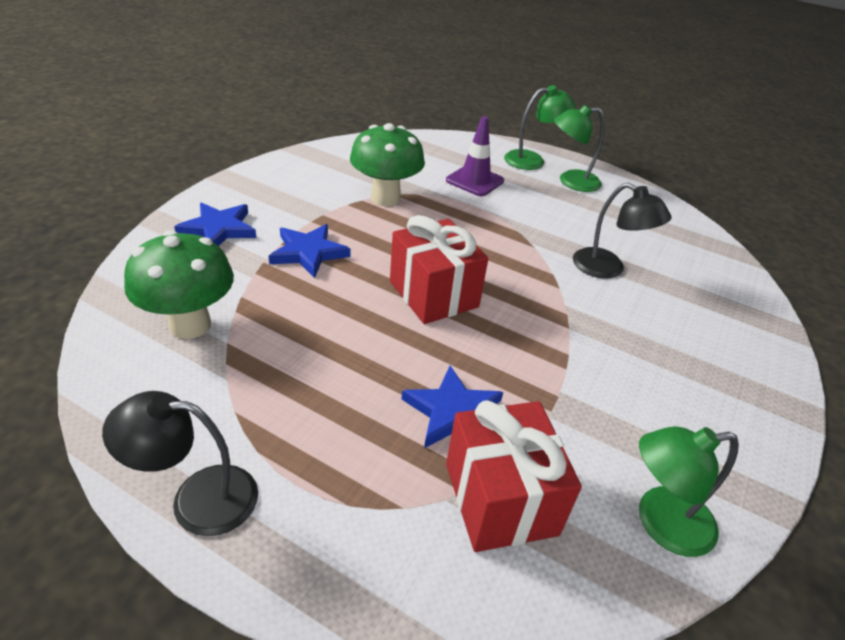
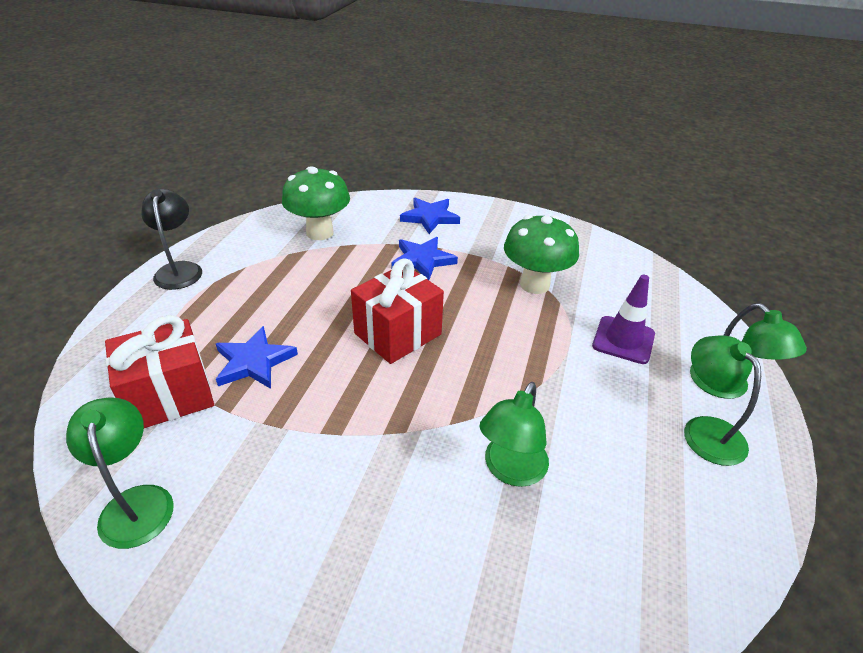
camera: 80 degrees right, 0 degrees up
black lamp [573,183,672,279] -> green lamp [480,382,549,487]

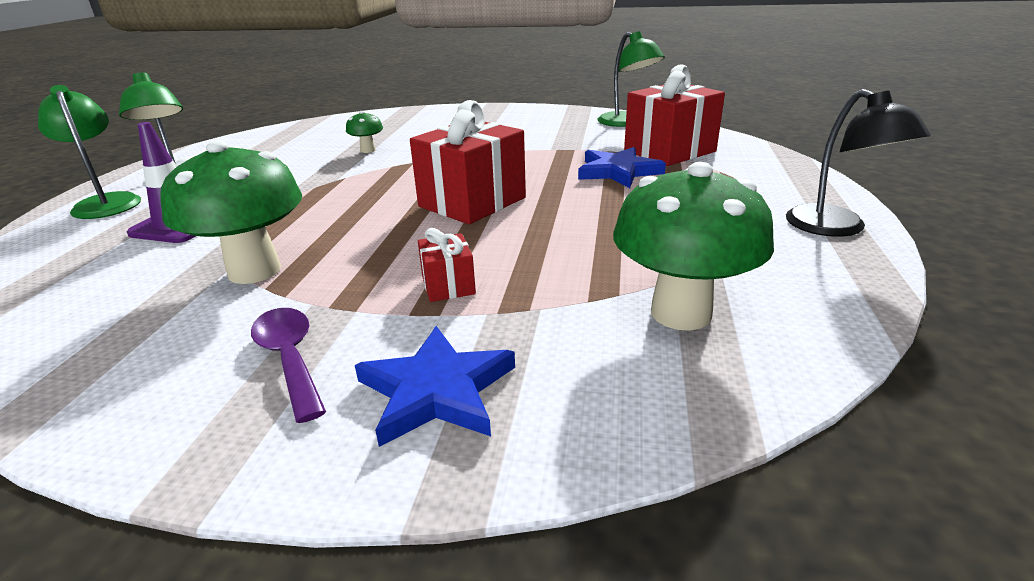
camera: 175 degrees right, 10 degrees down
blue star [391,237,458,280] -> red gift [418,228,476,302]
green lamp [480,382,549,487] -> green mushroom [346,111,383,153]
none -> purple spoon [251,308,326,423]

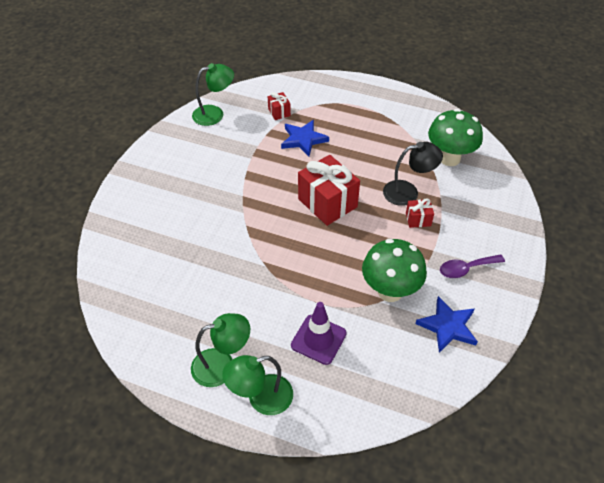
camera: 80 degrees left, 20 degrees up
green mushroom [346,111,383,153] -> none
blue star [355,326,515,447] -> blue star moved to [415,296,478,353]
red gift [624,64,725,166] -> red gift [268,92,291,120], size x0.48
black lamp [786,89,931,237] -> black lamp moved to [383,142,443,206]

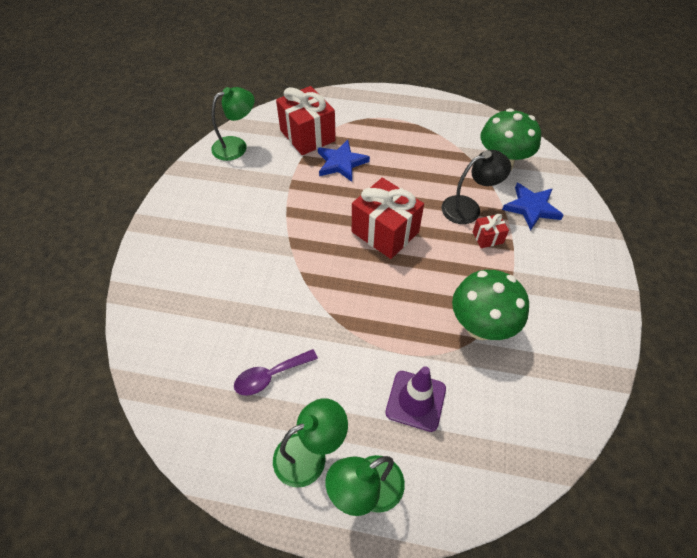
camera: 10 degrees left, 5 degrees up
red gift [268,92,291,120] -> red gift [276,86,336,155], size x2.10
blue star [415,296,478,353] -> blue star moved to [502,183,564,231]
purple spoon [440,254,505,278] -> purple spoon moved to [234,349,318,396]

